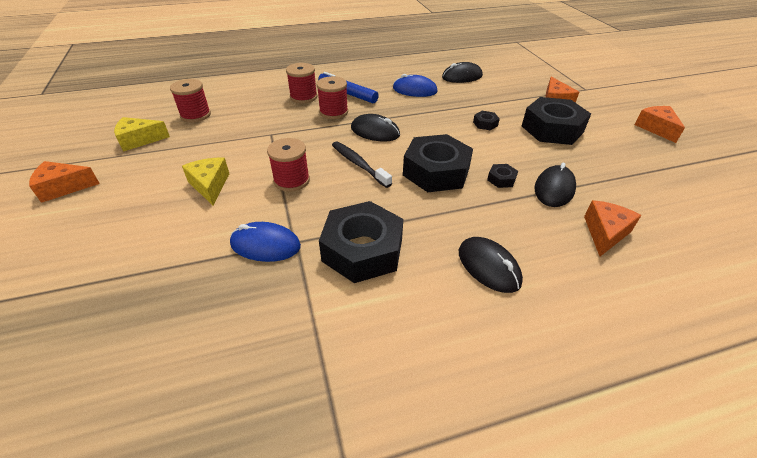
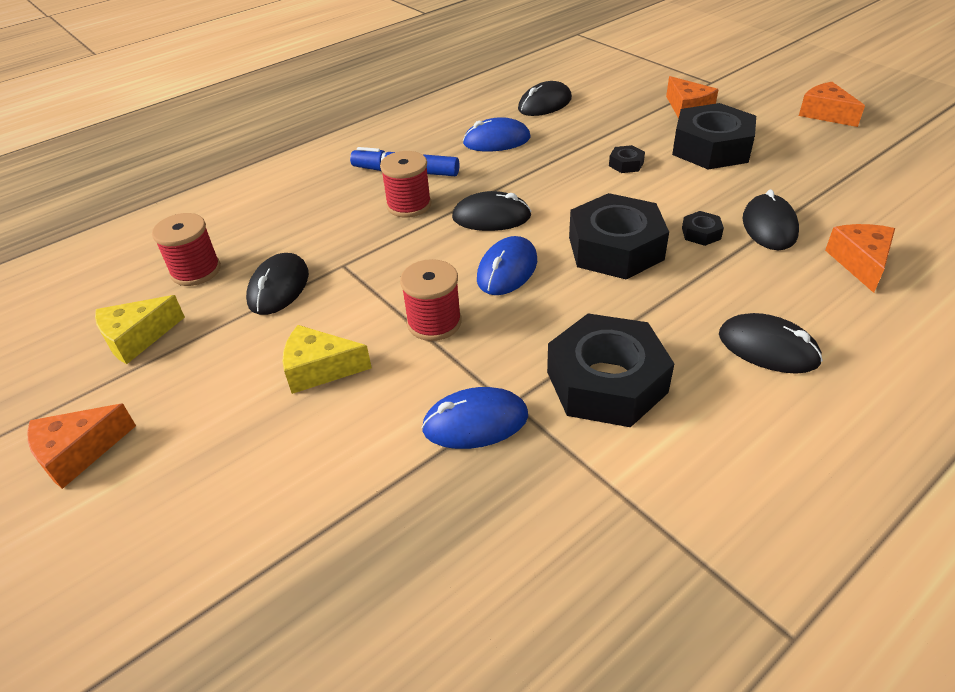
camera: 20 degrees left, 0 degrees up
yellow cheese [182,158,229,205] -> yellow cheese turned 45 degrees counterclockwise [282,325,372,394]
red spool [286,63,317,103] -> none
black toothbrush [332,142,392,188] -> blue mouse [477,236,537,295]
none -> black mouse [246,253,309,315]

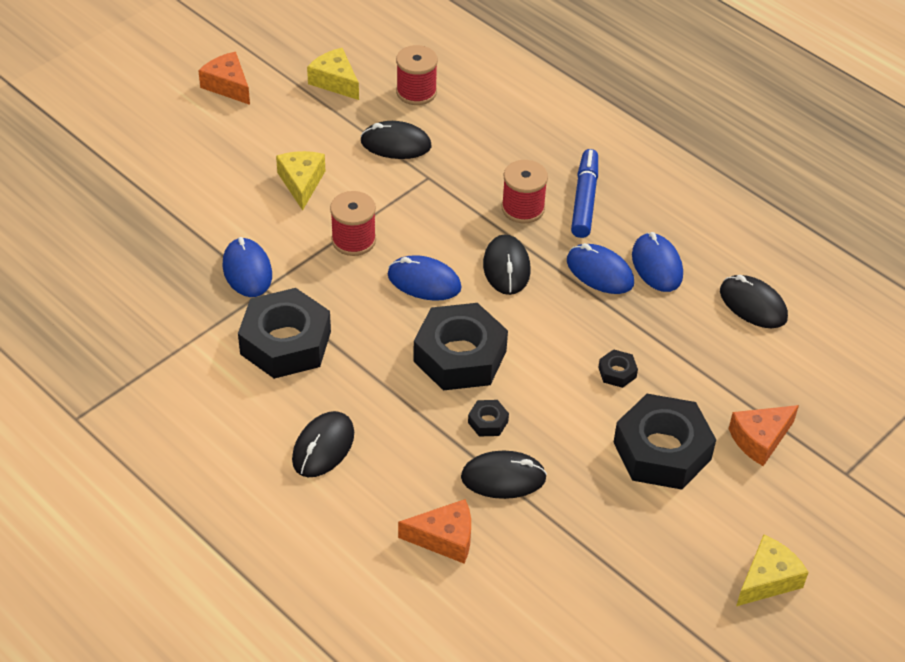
camera: 80 degrees right, 5 degrees up
orange cheese [799,82,865,127] -> yellow cheese [736,535,809,606]
none -> blue mouse [567,243,634,294]

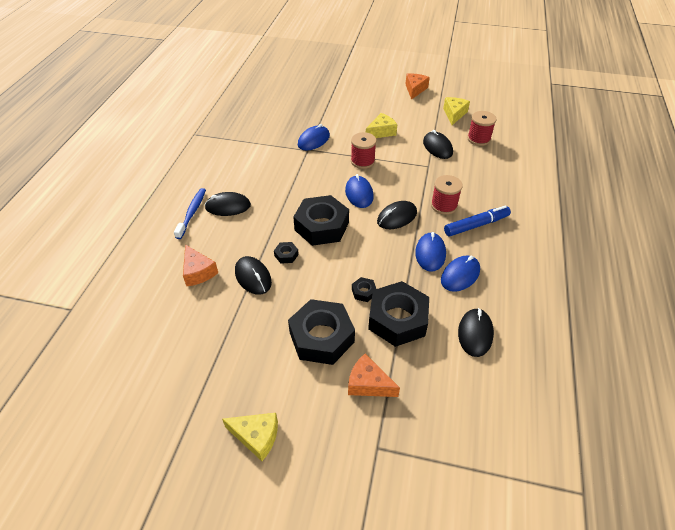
camera: 60 degrees right, 0 degrees up
black nut [238,288,331,379] -> black nut moved to [368,281,429,347]
none -> blue toothbrush [174,188,206,239]

